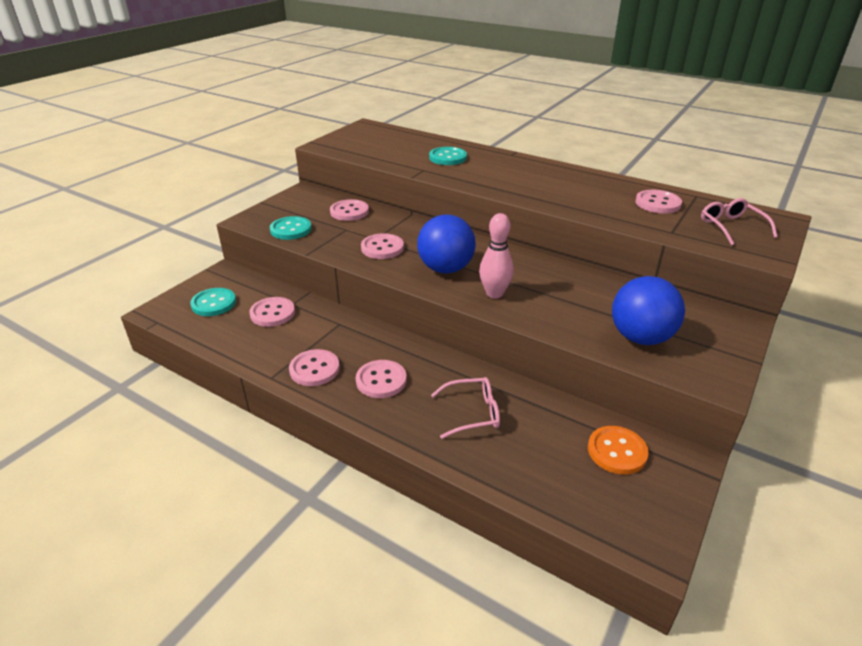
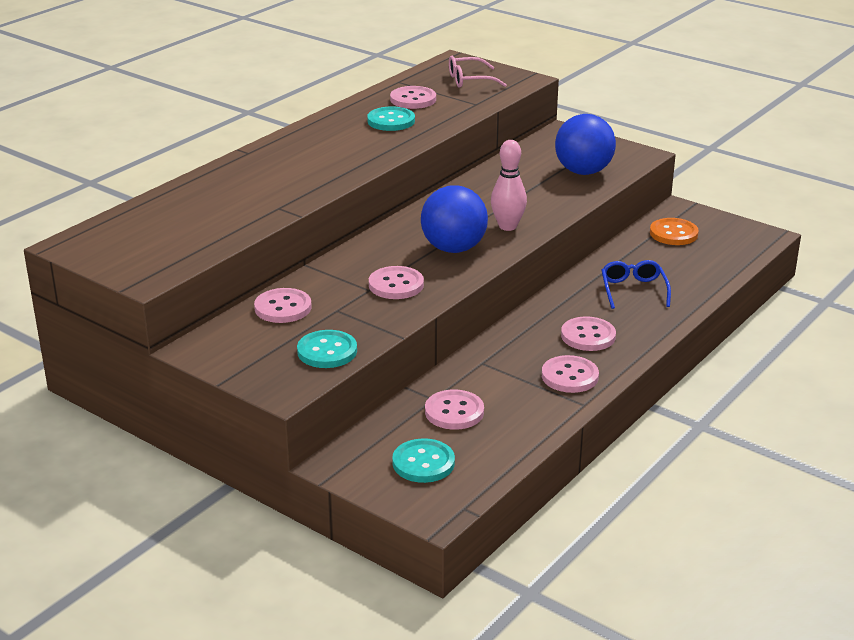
camera: 85 degrees left, 5 degrees down
turquoise button [429,147,467,165] -> turquoise button moved to [367,106,415,131]
pink glasses [431,377,500,439] -> blue glasses [602,260,671,309]

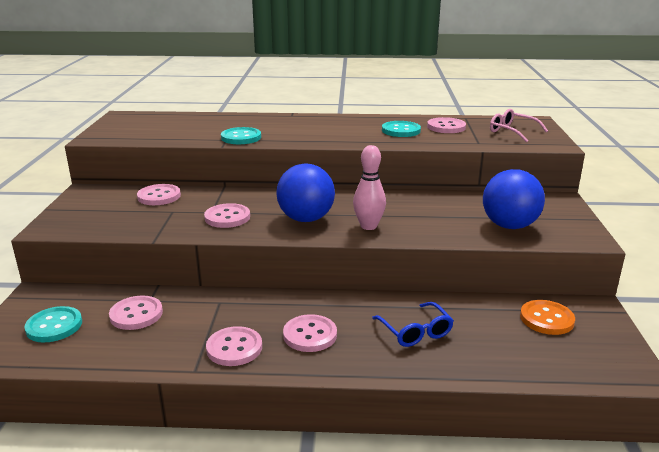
camera: 55 degrees right, 5 degrees down
turquoise button [297,330,357,368] -> turquoise button moved to [221,127,261,144]
blue glasses [602,260,671,309] -> blue glasses turned 105 degrees clockwise [372,302,454,347]

